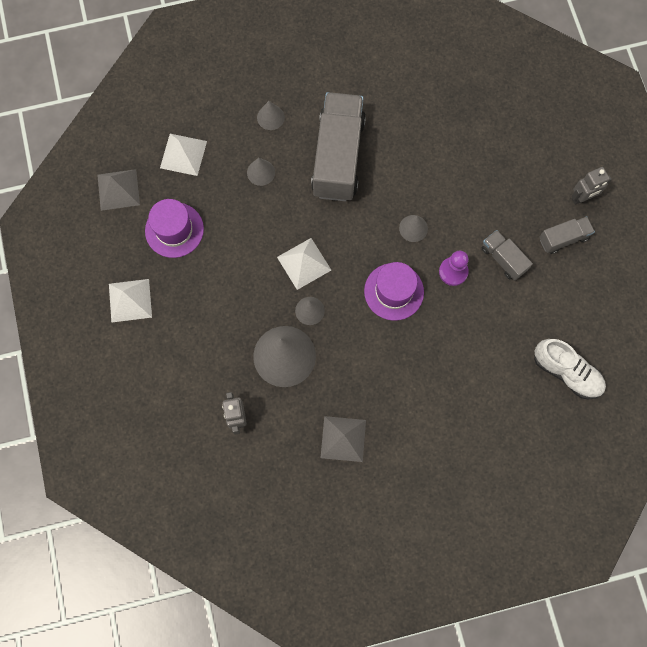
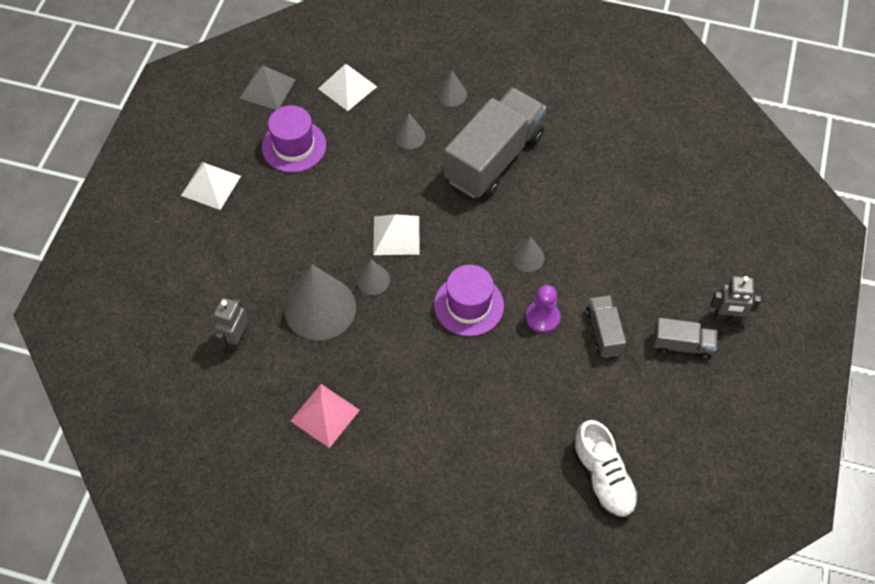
camera: 30 degrees right, 15 degrees down
grey pyramid [321,416,366,462] -> pink pyramid [290,384,360,448]

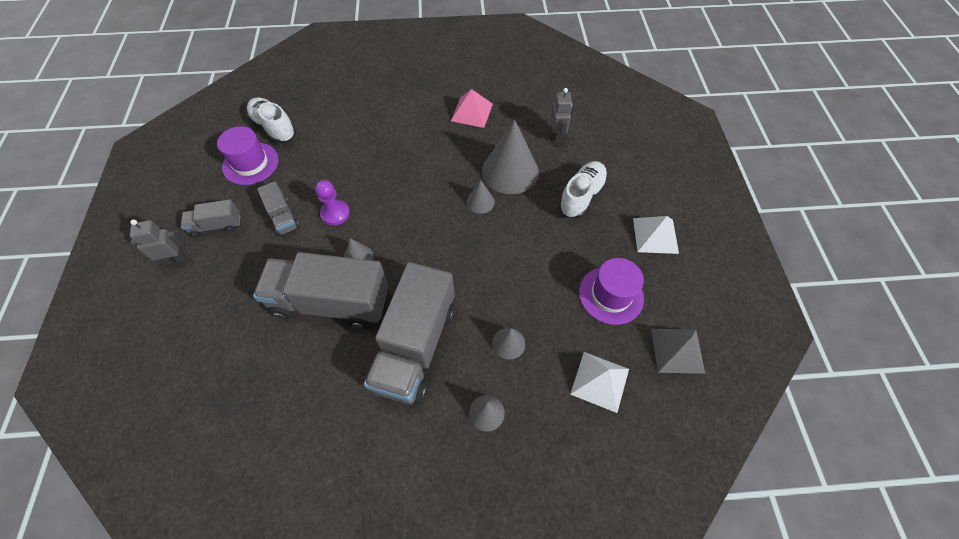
camera: 160 degrees right, 0 degrees up
white pyramid [373,214,420,255] -> none
purple hat [434,265,504,336] -> purple hat moved to [217,126,278,185]
none -> grey truck [253,252,388,329]
none -> white shoe [558,161,608,218]

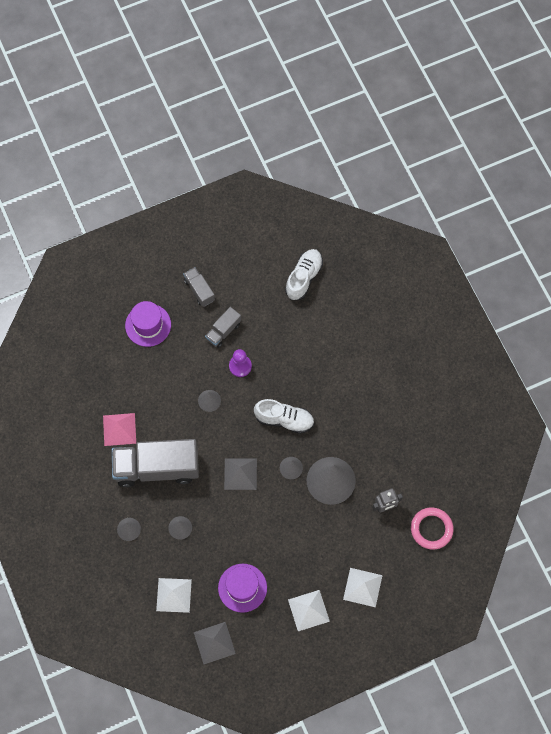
camera: 70 degrees right, 10 degrees up
grey robot [130,219,187,265] -> none
purple hat [217,126,278,185] -> purple hat moved to [125,301,171,347]
grey truck [253,252,388,329] -> none
pink pyramid [451,89,493,128] -> pink pyramid moved to [103,413,136,446]
white shoe [558,161,608,218] -> white shoe moved to [254,399,314,434]
none -> grey pyramid [224,458,257,490]
none -> white pyramid [343,568,383,607]
none -> pink ring [411,508,454,549]

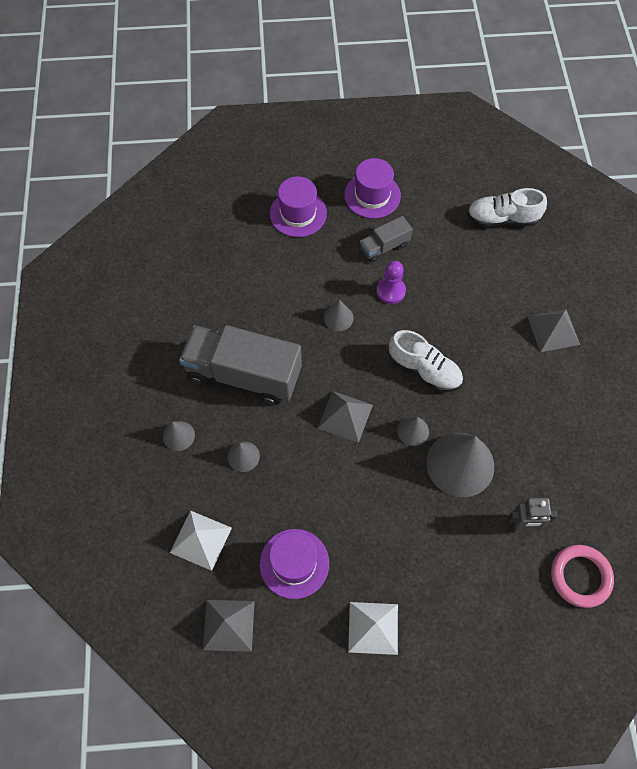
camera: 20 degrees right, 5 degrees down
pink pyramid [103,413,136,446] -> none
grey truck [183,267,215,307] -> purple hat [344,158,401,219]
white shoe [285,249,323,300] -> white shoe turned 135 degrees counterclockwise [467,188,547,227]
white pyramid [343,568,383,607] -> none
none -> grey pyramid [527,309,580,352]

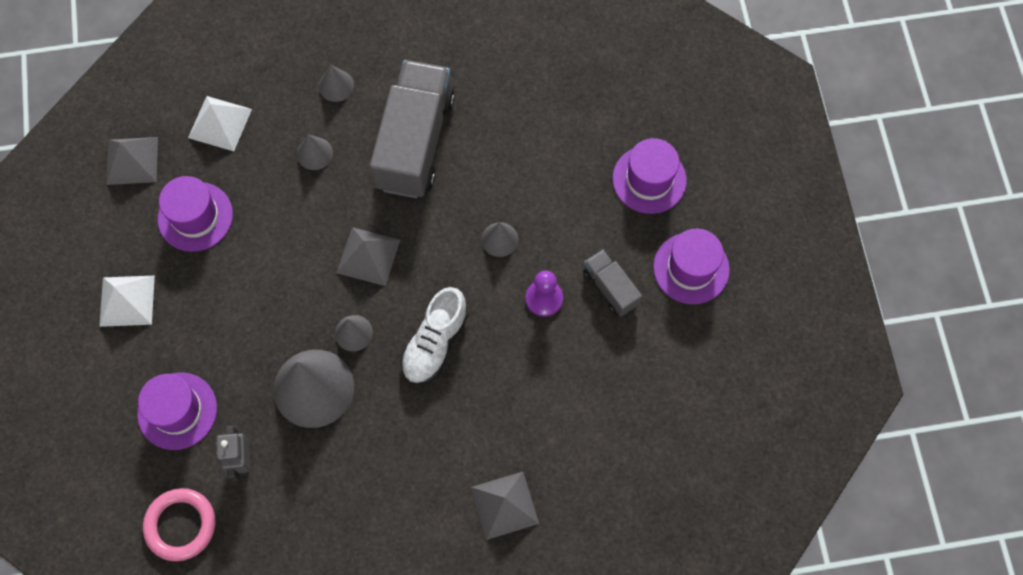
camera: 85 degrees right, 5 degrees up
white shoe [467,188,547,227] -> none
none -> purple hat [137,372,217,450]

